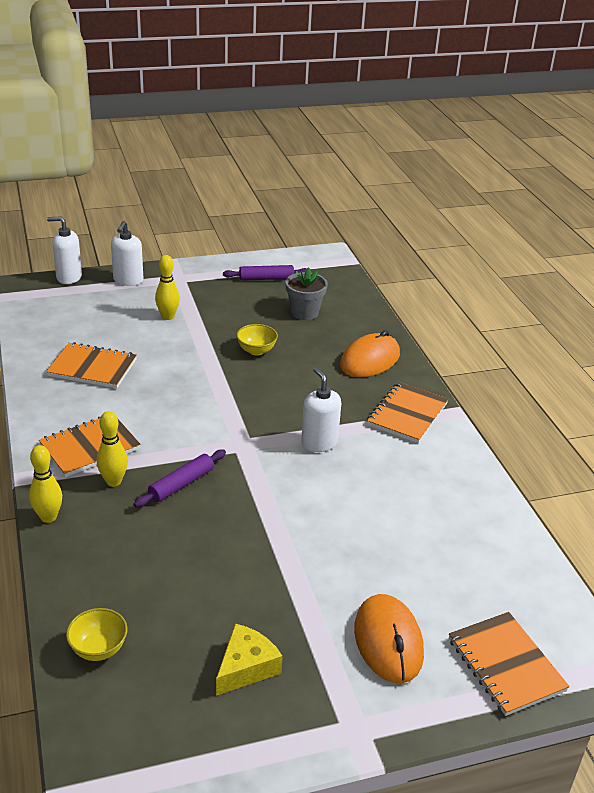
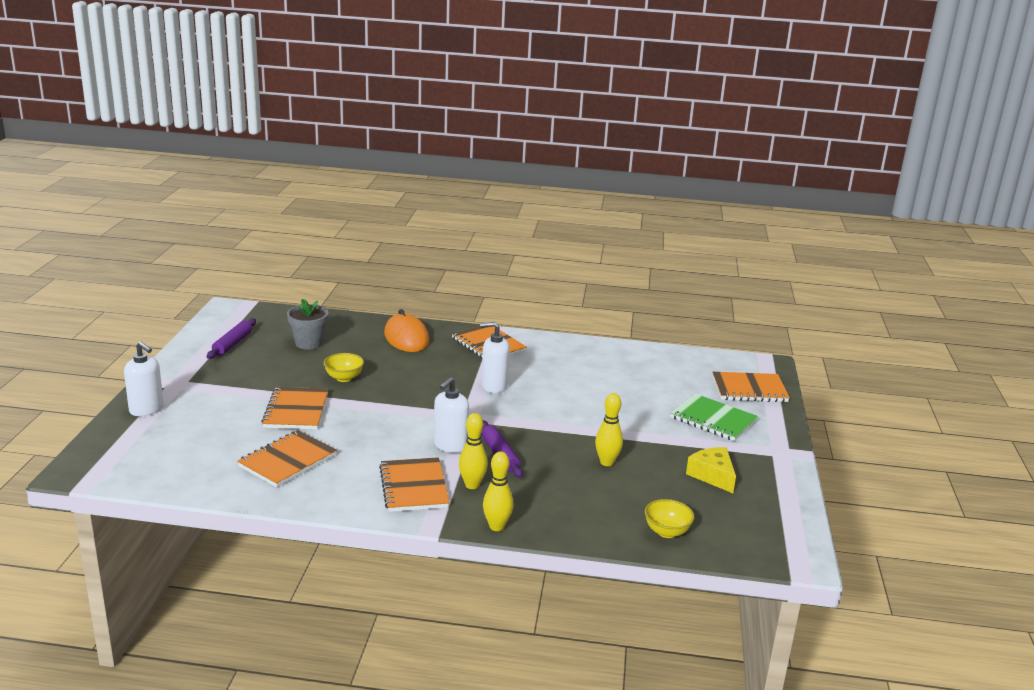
camera: 65 degrees left, 10 degrees down
white soap dispenser [47,216,82,284] -> white soap dispenser moved to [434,377,469,453]
yellow bowling pin [155,255,180,320] -> yellow bowling pin moved to [595,393,623,466]
orange mouse [354,594,424,683] -> green notebook [670,393,758,441]
none -> orange notebook [261,387,328,430]

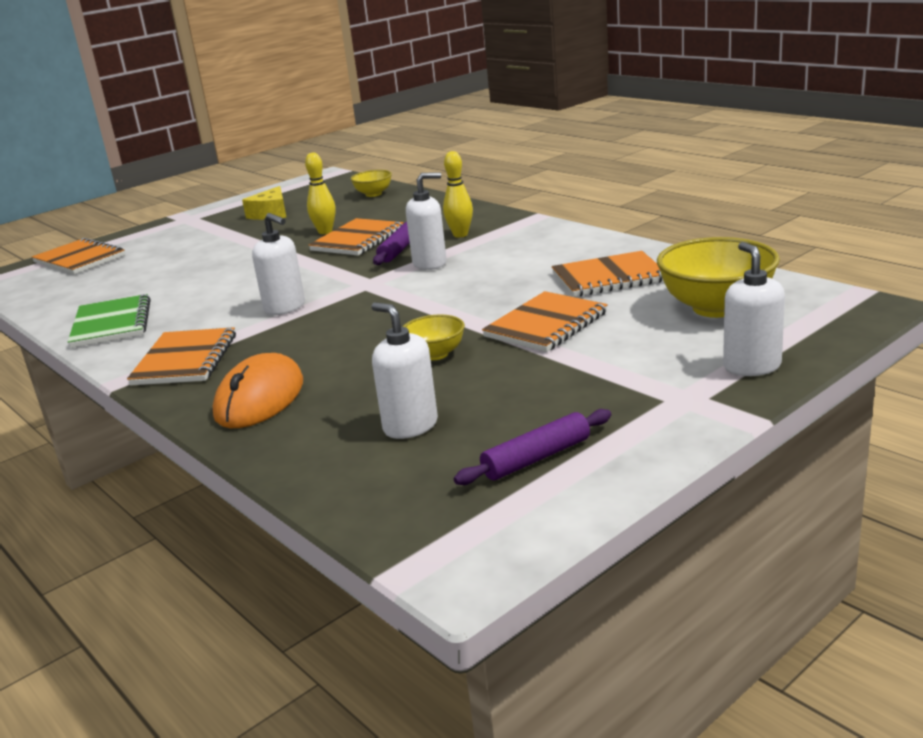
camera: 135 degrees left, 0 degrees up
grey flower pot [287,299,329,349] -> white soap dispenser [371,303,438,439]
orange notebook [379,457,450,512] -> orange notebook moved to [309,218,404,255]
yellow bowling pin [483,451,514,531] -> none
green notebook [670,393,758,441] -> green notebook moved to [68,294,151,348]
none -> yellow bowl [657,237,780,318]

